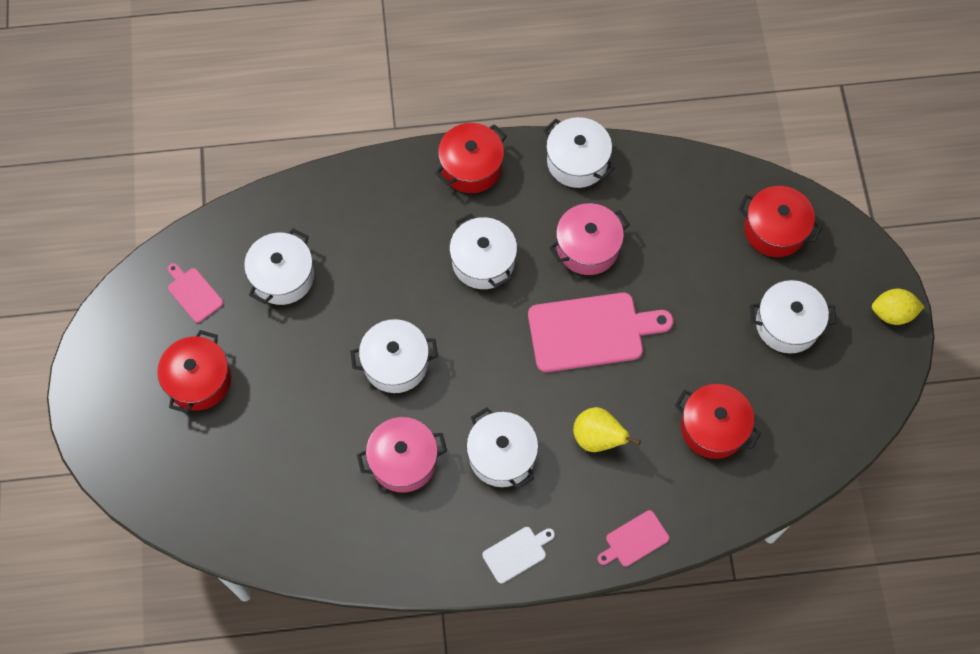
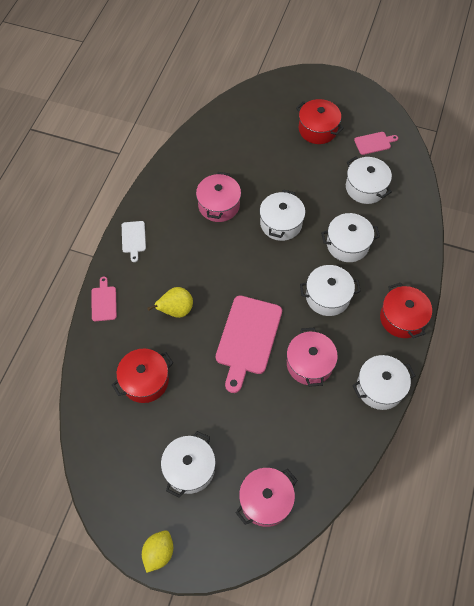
camera: 115 degrees right, 5 degrees down
white pot [466,407,538,489] -> white pot moved to [321,213,380,262]
red pot [738,186,822,257] -> pink pot [236,468,297,527]

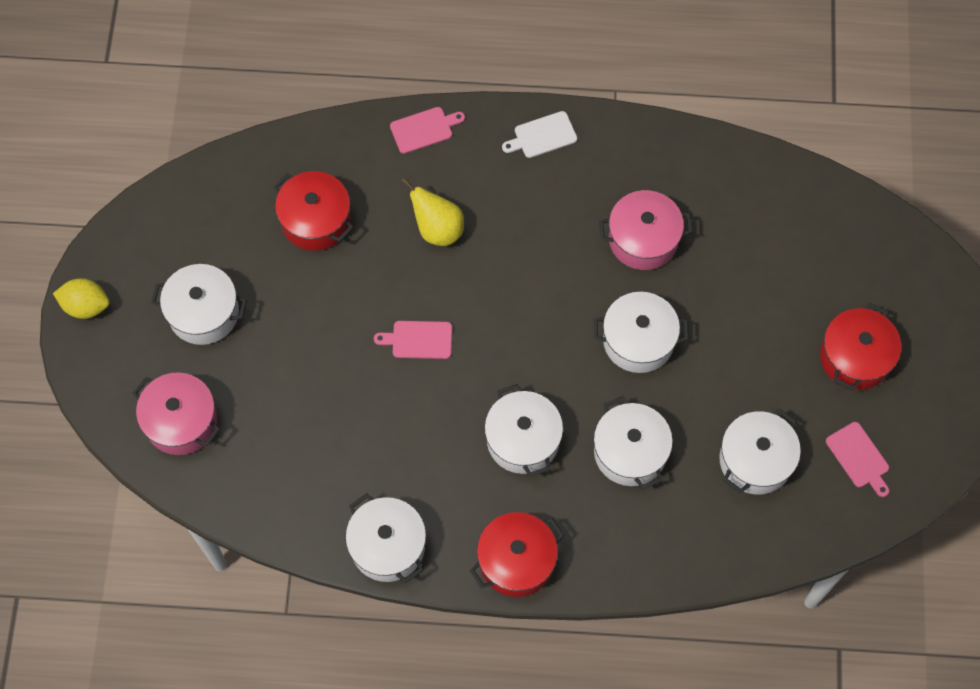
camera: 75 degrees right, 5 degrees up
pink cutting board [216,295,282,393] -> pink cutting board [374,321,452,359], size x0.49
pink pot [287,327,338,387] -> none

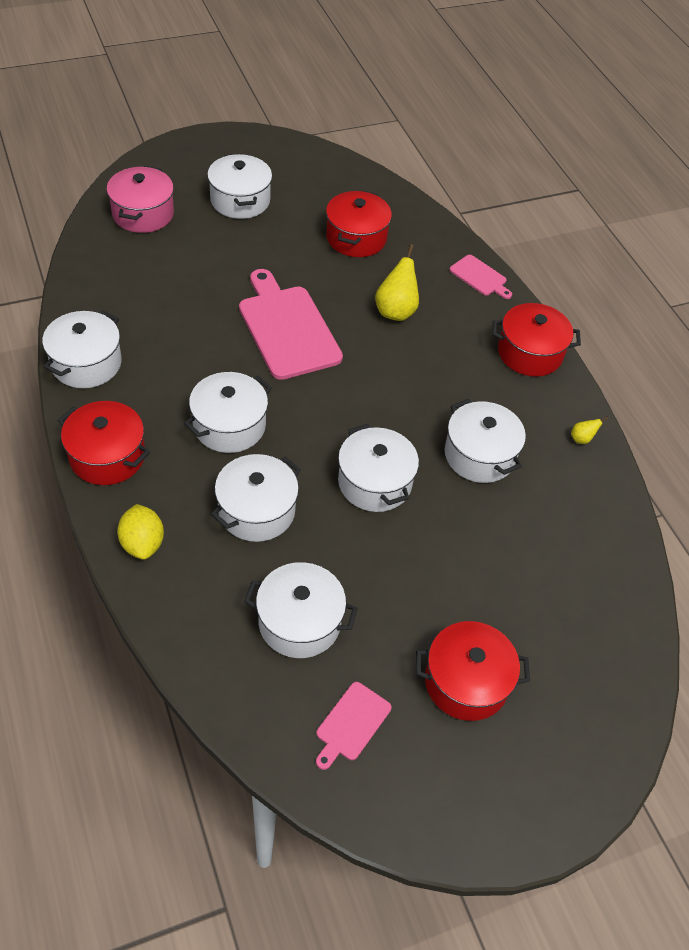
camera: 60 degrees right, 15 degrees down
yellow lemon [53,278,110,319] -> yellow lemon moved to [117,504,164,560]
pink cutting board [374,321,452,359] -> pink cutting board [239,269,343,380], size x2.04
white cutting board [502,111,577,158] -> red pot [493,303,581,377]
pink pot [599,190,693,270] -> white pot [445,399,526,483]
none -> yellow pear [571,417,608,444]

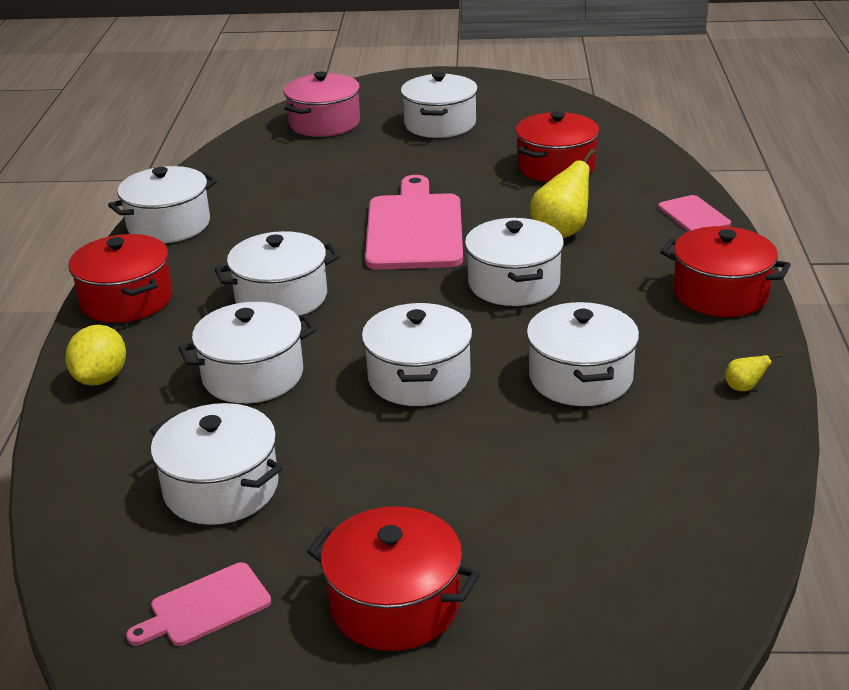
camera: 30 degrees right, 20 degrees down
none -> white pot [465,218,564,306]

